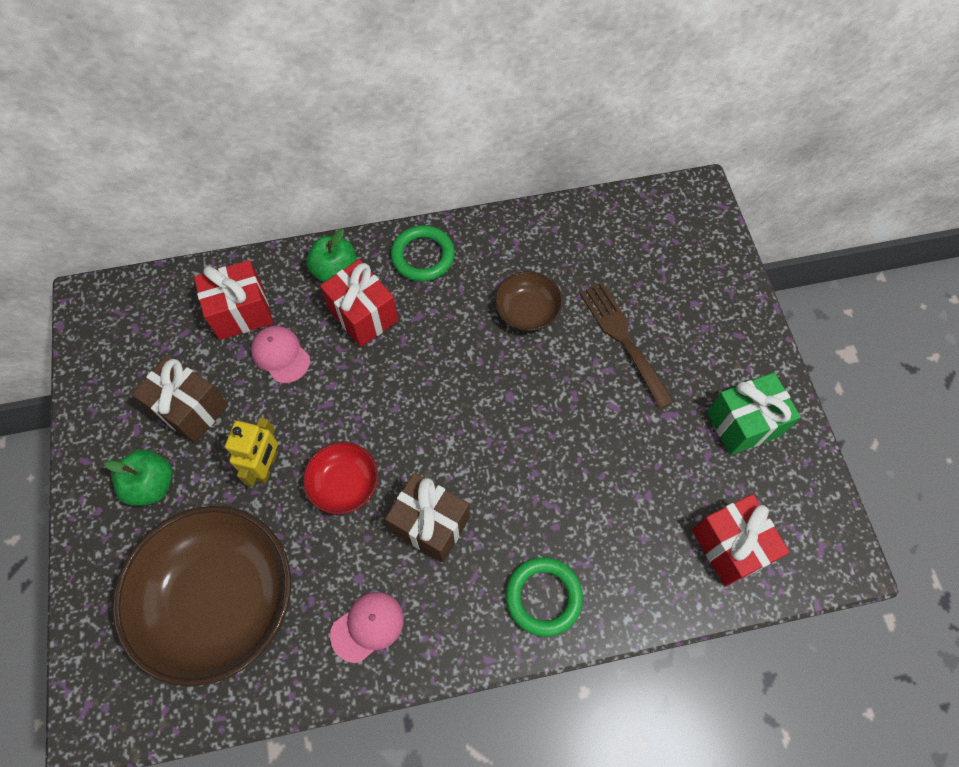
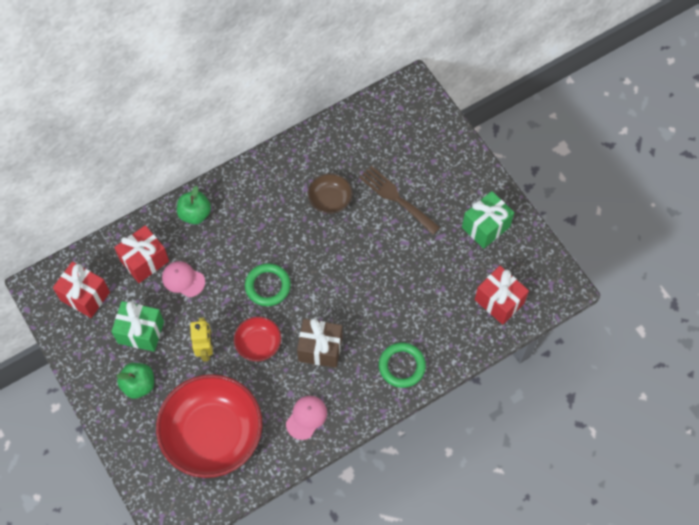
camera: 20 degrees left, 0 degrees up
brown bowl [113,506,291,687] -> red bowl [156,374,262,478]
brown gift [132,355,228,443] -> green gift [111,301,164,352]
red gift [320,259,398,347] -> red gift moved to [53,262,110,318]
green ring [391,225,455,282] -> green ring moved to [245,263,291,306]

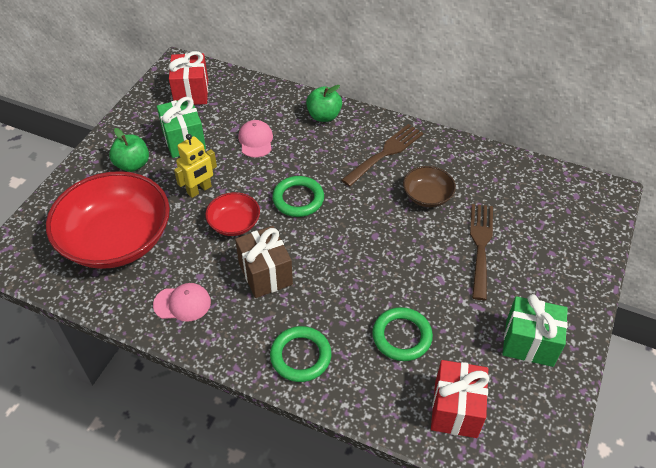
camera: 55 degrees right, 15 degrees down
red gift [114,225,169,283] -> none
none -> brown fork [341,124,423,187]
none -> green ring [372,307,433,361]

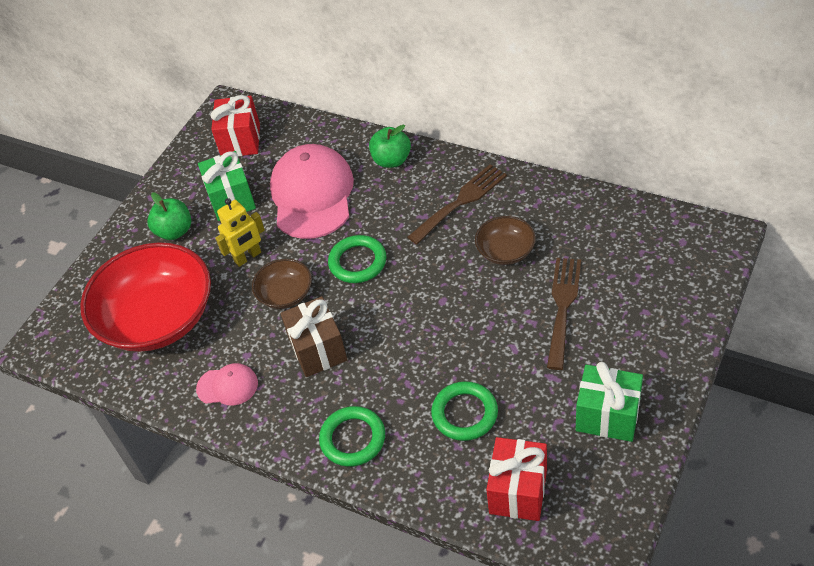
camera: 10 degrees right, 0 degrees up
red bowl [205,192,260,236] -> brown bowl [252,259,312,309]
pink cap [238,120,273,158] -> pink cap [270,144,354,239], size x2.11

